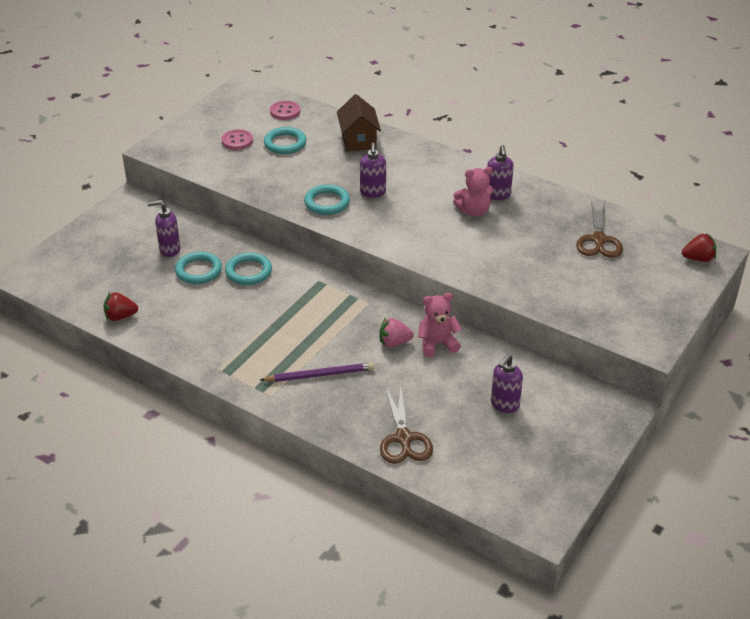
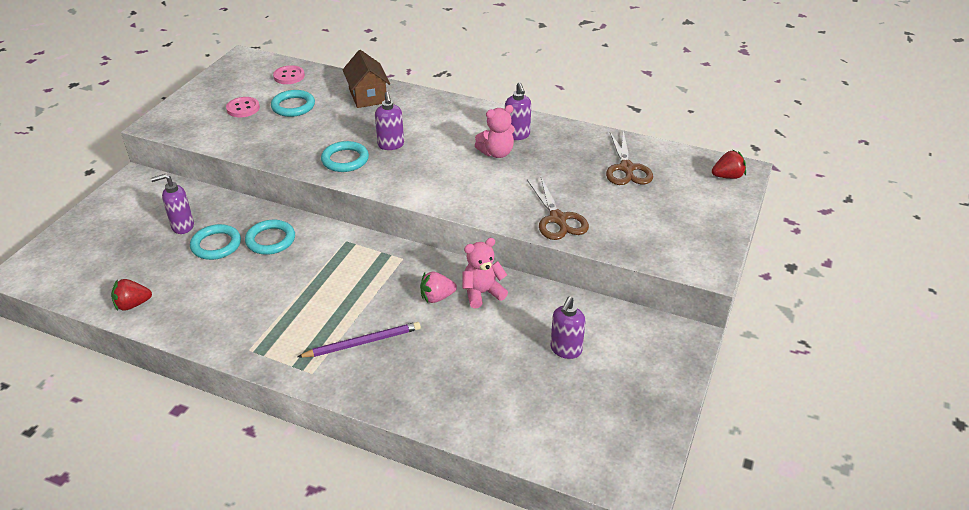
camera: 10 degrees left, 0 degrees up
brown scissors [380,385,433,464] -> brown scissors moved to [527,177,589,240]

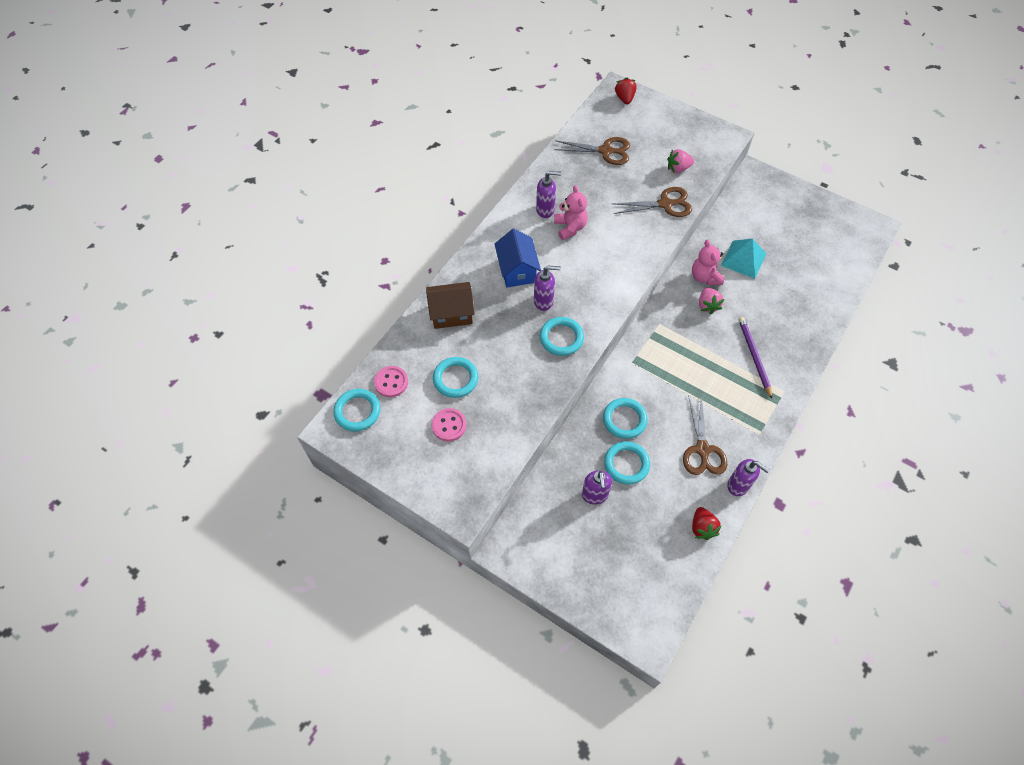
camera: 80 degrees left, 20 degrees up
purple soap dispenser [551,297,585,359] -> purple soap dispenser moved to [727,459,770,496]
none -> turquoise ring [333,389,380,431]
none -> blue house [495,229,541,288]
none -> pink strawberry [667,149,694,173]
none -> brown scissors [683,394,727,475]
none -> turquoise pyramid [721,239,766,279]

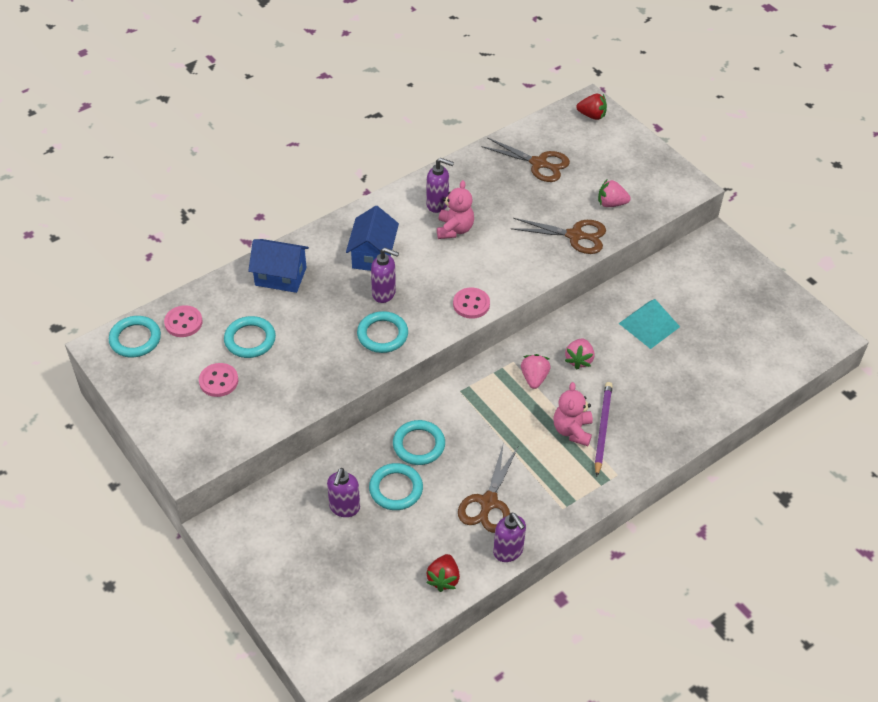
camera: 20 degrees right, 10 degrees down
brown house [426,282,475,329] -> blue house [248,239,309,293]
red strawberry [615,78,637,104] -> red strawberry turned 90 degrees clockwise [576,94,607,120]
pink teddy bear [692,240,724,285] -> pink teddy bear moved to [553,382,593,446]
none -> pink button [453,287,490,319]
none -> pink strawberry [521,354,551,389]

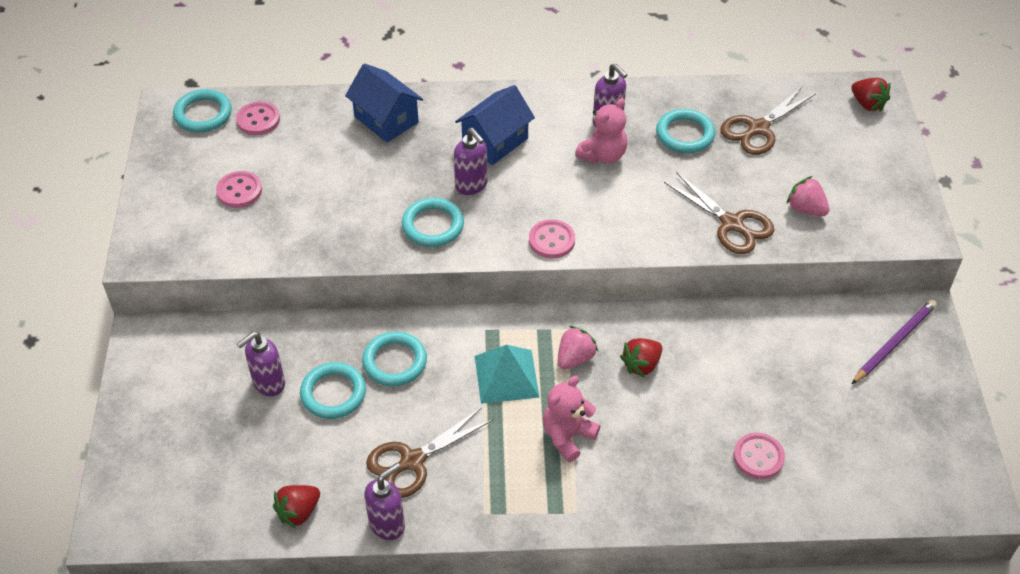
camera: 35 degrees right, 0 degrees up
turquoise ring [224,316,276,358] -> turquoise ring moved to [656,109,715,153]
brown scissors [481,137,570,182] -> brown scissors turned 75 degrees clockwise [720,87,816,155]
purple soap dispenser [493,513,526,562] -> purple soap dispenser turned 135 degrees counterclockwise [364,463,405,540]
pink strawberry [565,338,594,370] -> red strawberry [620,338,662,377]
purple pencil [595,382,613,477] -> purple pencil moved to [852,299,937,384]
turquoise pyramid [618,299,680,349] -> turquoise pyramid moved to [475,345,540,404]
none -> pink button [734,433,785,479]

